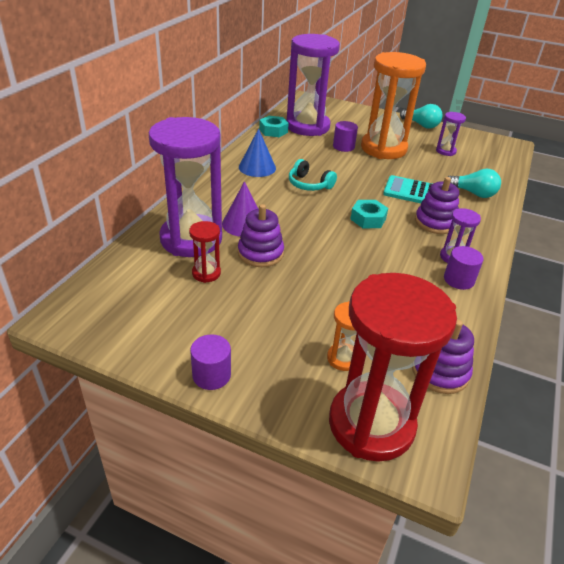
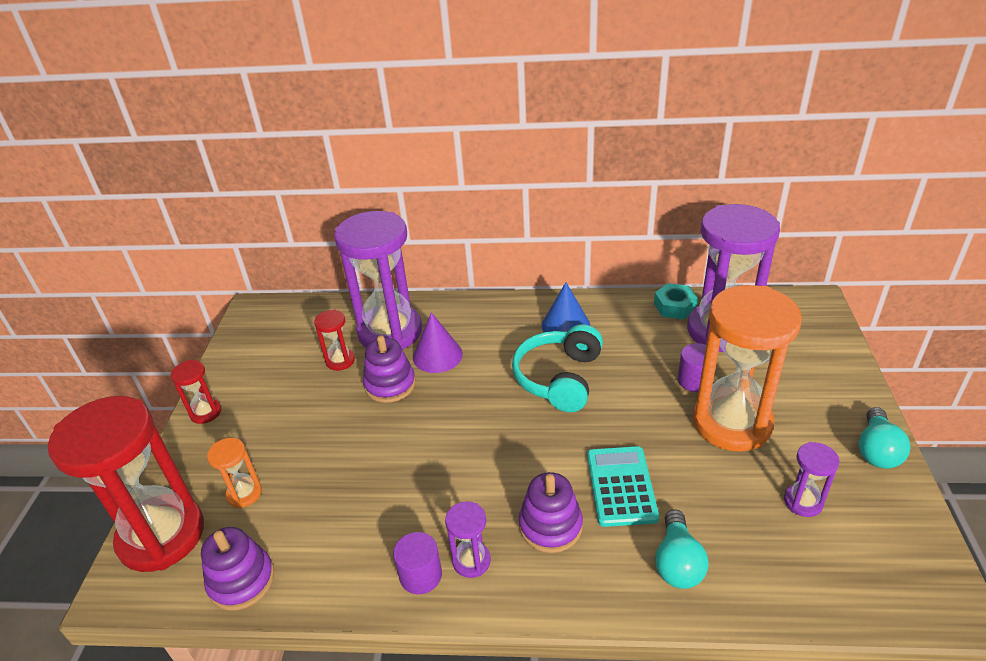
camera: 75 degrees right, 0 degrees up
purple cylinder [190,334,231,390] -> red hourglass [171,360,221,424]
turquoise headphones [289,159,337,191] -> turquoise headphones [512,324,603,412], size x1.57
turquoise nut [350,200,388,228] -> none

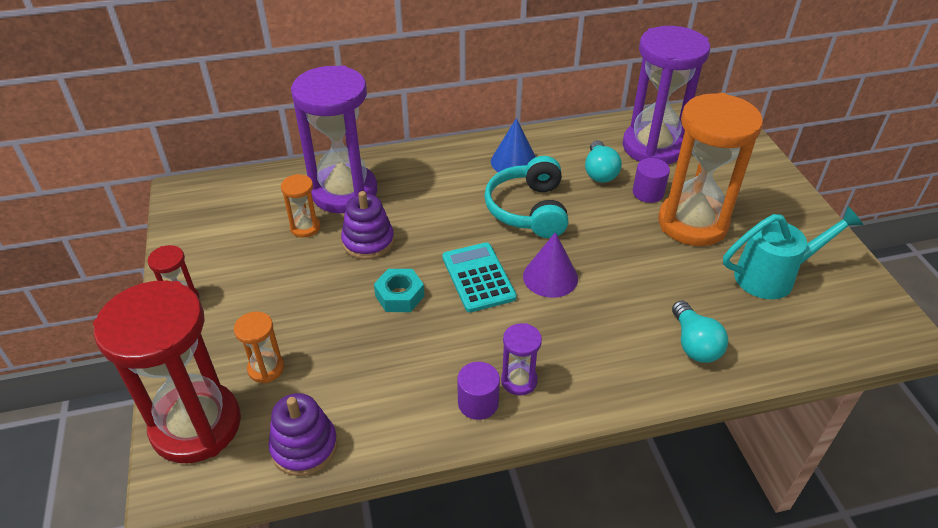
camera: 20 degrees left, 5 degrees up
red hourglass [314,309,355,371] -> orange hourglass [281,174,320,238]
purple cone [413,312,463,373] -> purple cone moved to [523,232,578,298]
purple stacking toy [519,472,583,553] -> none
turquoise calculator [587,446,659,527] -> turquoise calculator moved to [442,242,517,312]
turquoise nut [654,283,698,320] -> turquoise nut moved to [374,269,424,312]
purple hourglass [784,442,840,517] -> turquoise watering can [723,206,863,299]
turquoise light bulb [858,407,911,469] -> turquoise light bulb moved to [585,140,622,183]

